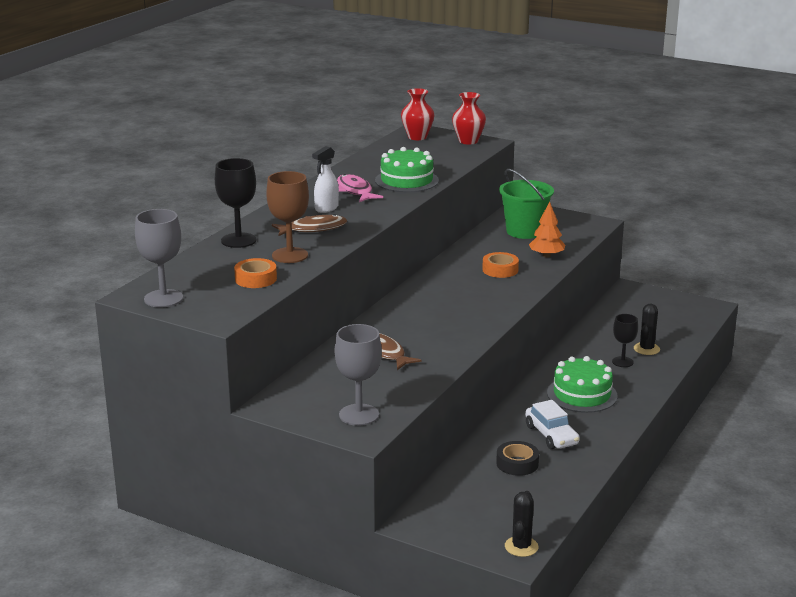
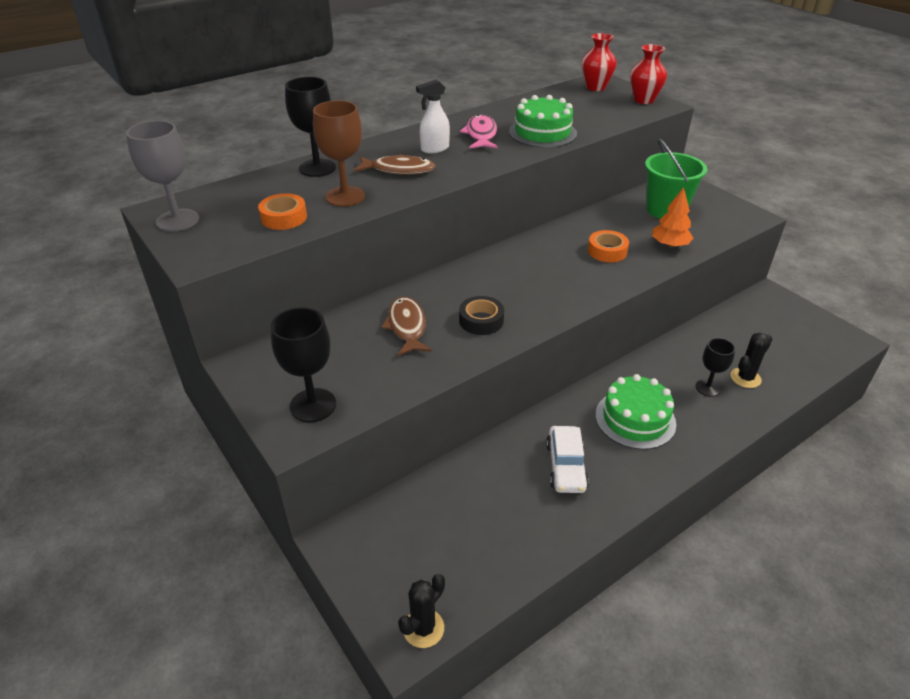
camera: 25 degrees right, 15 degrees up
grey goblet [335,324,382,426] -> black goblet [271,307,336,422]
black tape [496,441,539,476] -> black tape moved to [459,296,504,335]

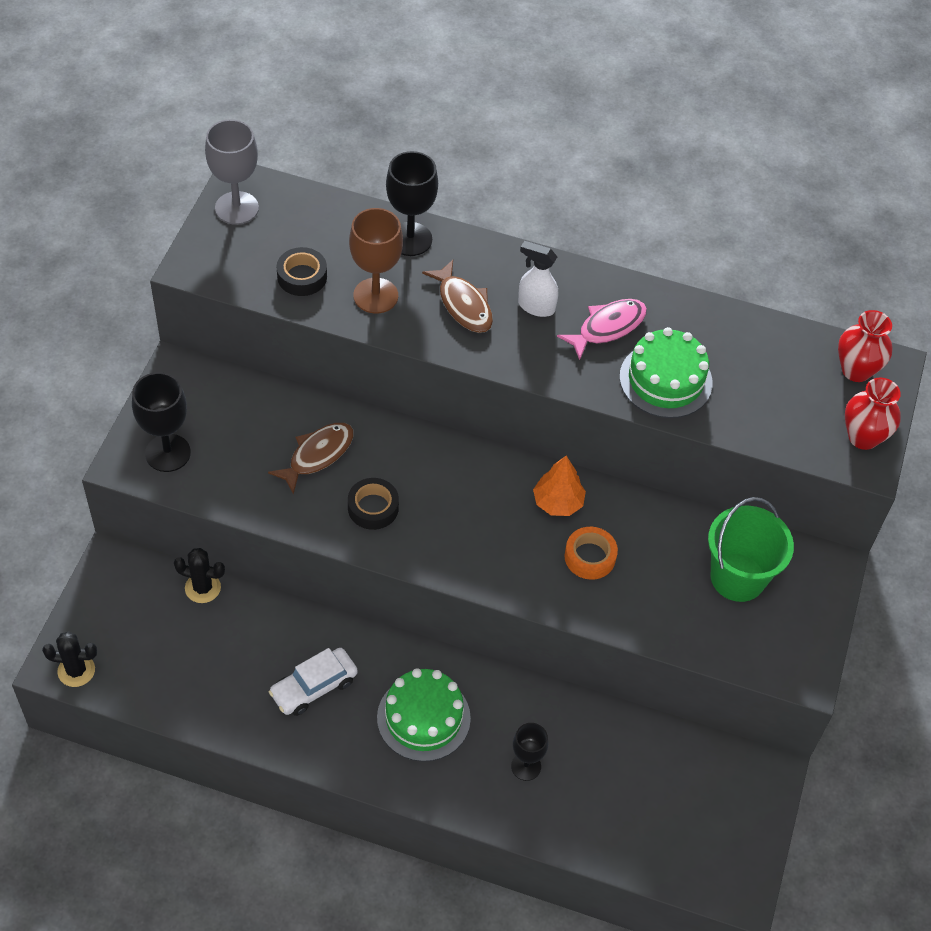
camera: 50 degrees right, 15 degrees up
orange tape [258,193,307,230] -> black tape [277,247,327,296]
orange tree [652,187,694,248] -> orange tree moved to [533,456,586,516]
black cactus [731,332,772,388] -> black cactus moved to [174,548,225,603]

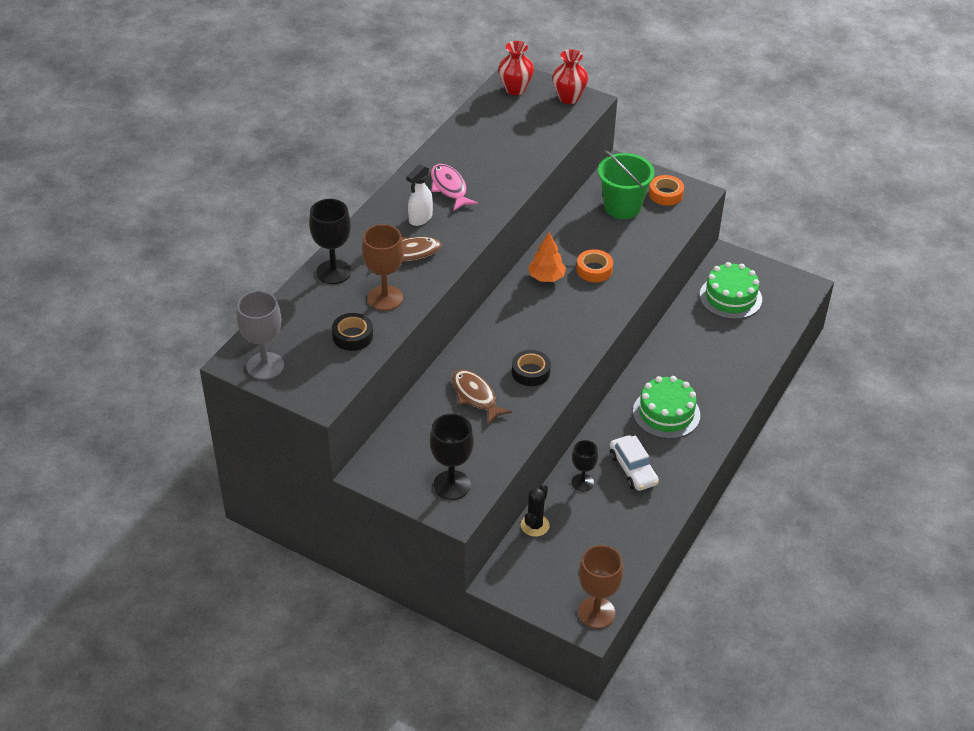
camera: 75 degrees left, 10 degrees down
black cactus [42,631,97,687] -> brown goblet [578,545,623,629]
black goblet [511,723,548,781] -> black goblet moved to [572,440,598,491]
green cake [619,327,713,418] -> green cake moved to [700,262,762,319]
none -> orange tape [649,175,684,206]

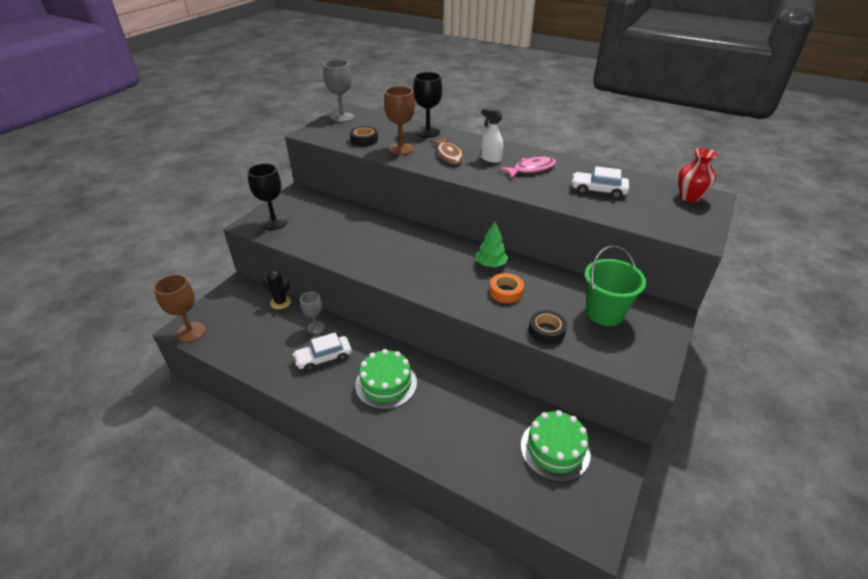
camera: 90 degrees right, 5 degrees down
brown fish [452,370,512,425] -> none
black tape [512,350,551,386] -> black tape moved to [529,310,567,344]
orange tree [528,232,566,282] -> green tree [476,222,509,267]
red vase [552,49,588,104] -> none
black goblet [572,440,598,491] -> grey goblet [300,292,325,334]
orange tape [649,175,684,206] -> none
none -> white car [572,166,629,199]

